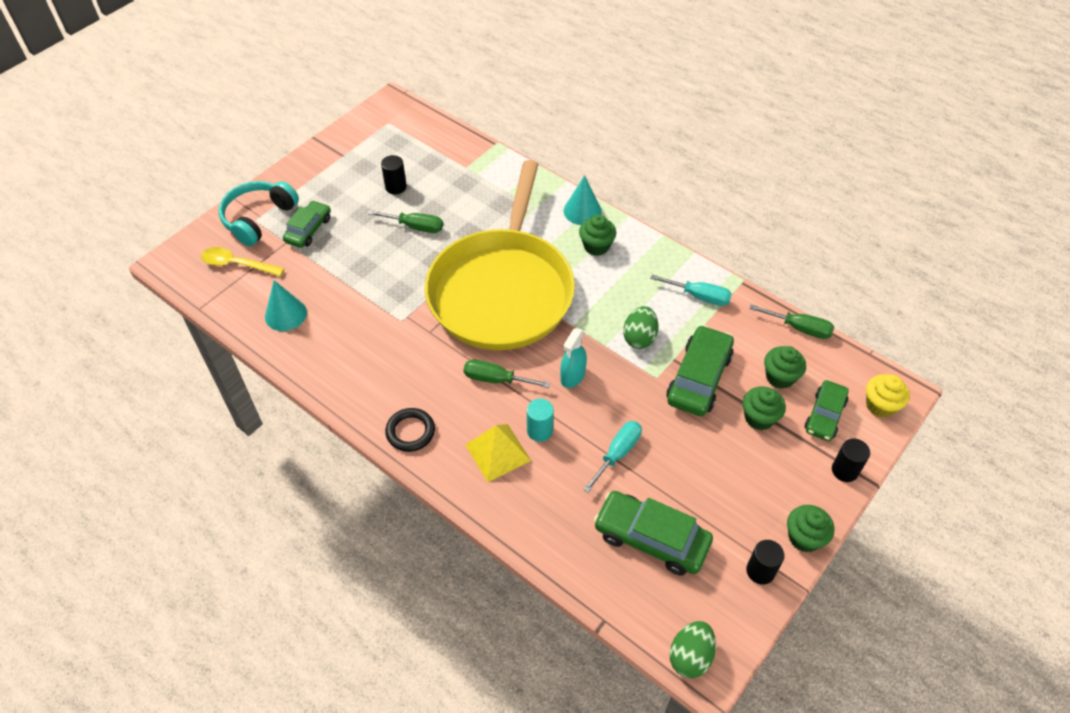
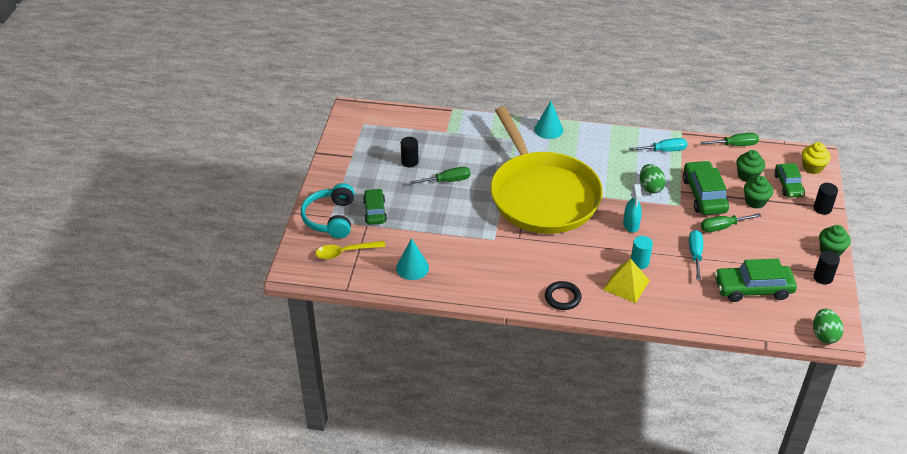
camera: 30 degrees left, 10 degrees down
green screwdriver [464,360,550,388] -> green screwdriver moved to [701,213,761,232]
green cupcake [579,215,616,256] -> none

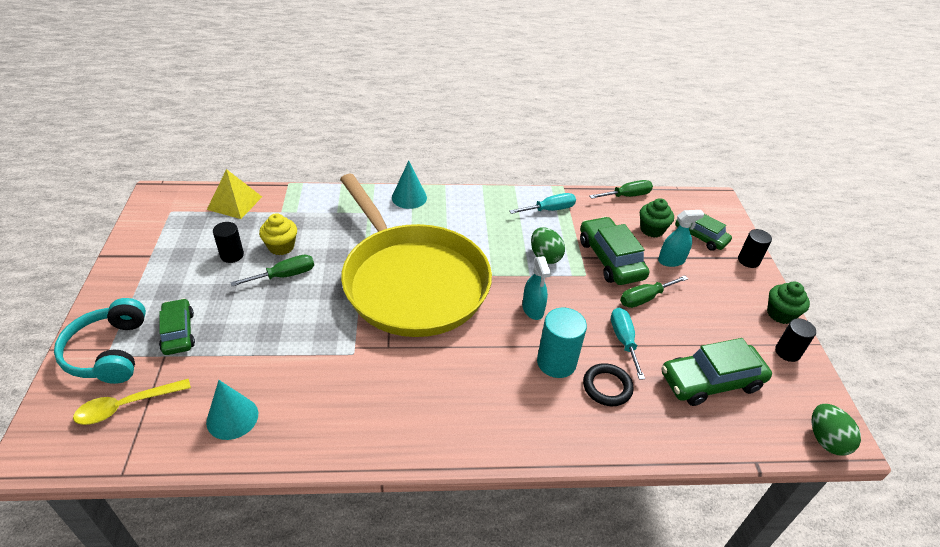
camera: 15 degrees left, 0 degrees up
black ring [545,281,582,310] -> black ring moved to [583,363,634,406]
yellow pyramid [603,259,650,303] -> yellow pyramid moved to [207,169,262,219]
turquoise cylinder [631,236,653,269] -> turquoise cylinder [537,308,587,378], size x1.54
green cupcake [744,176,773,209] -> turquoise spray bottle [658,210,704,267]
green car [774,163,805,198] -> green car turned 150 degrees clockwise [675,214,732,251]
yellow cupcake [802,142,831,174] -> yellow cupcake moved to [259,213,297,255]

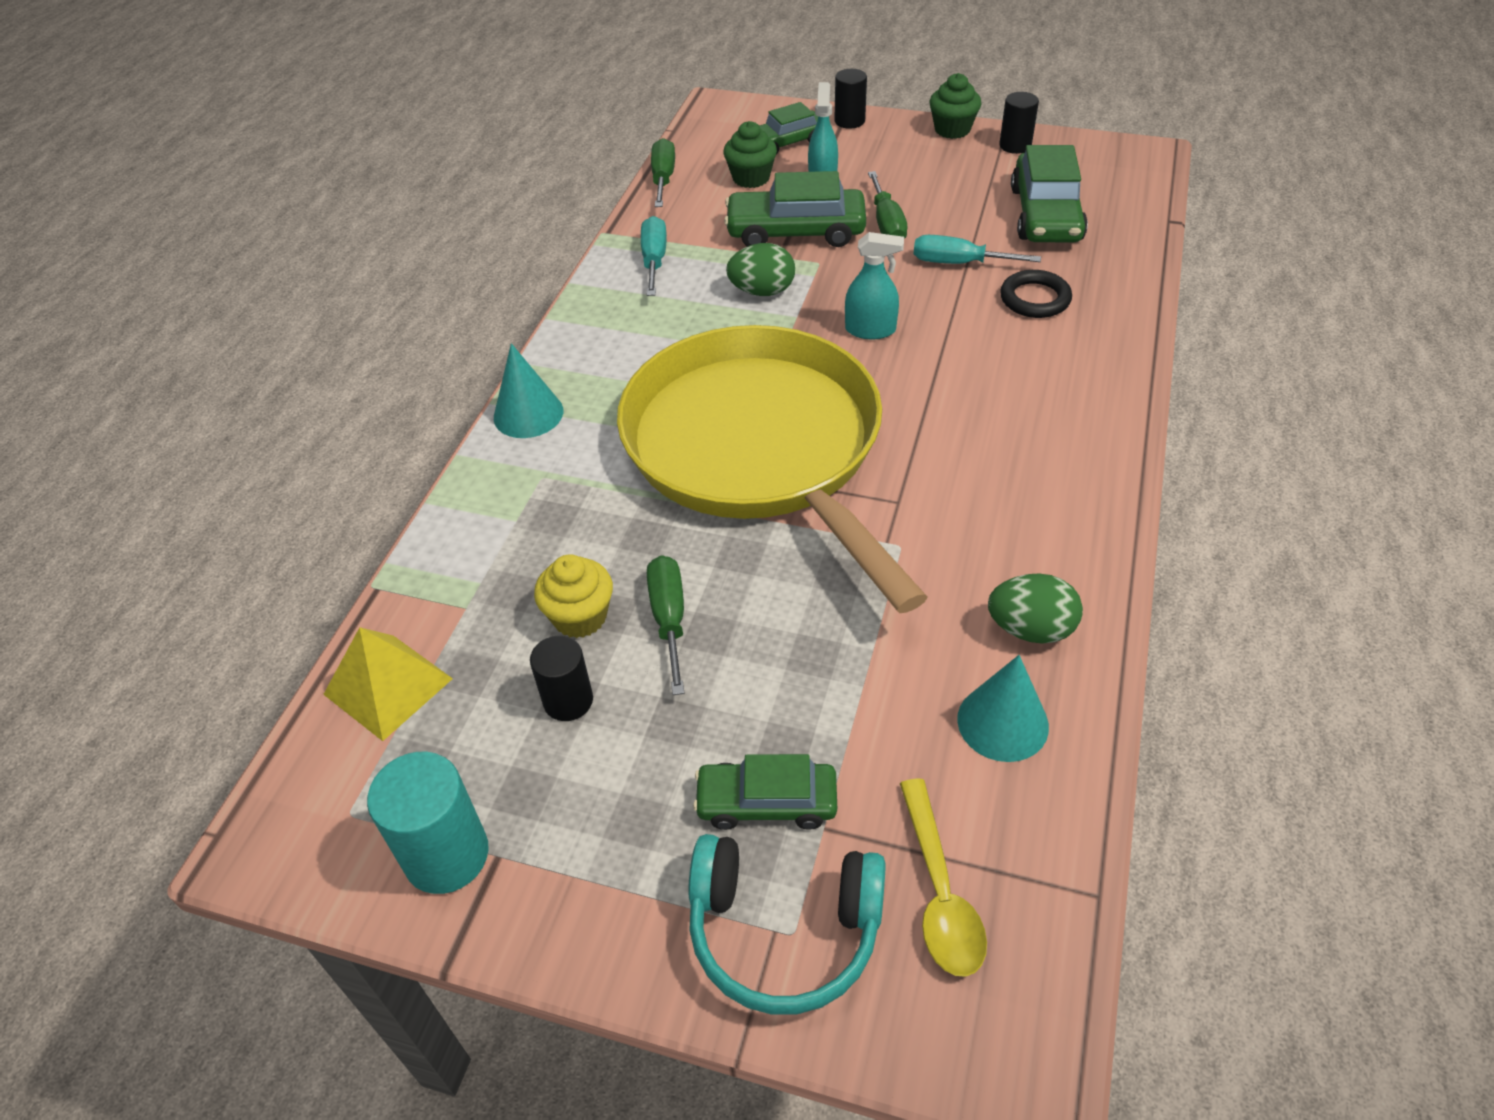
camera: 65 degrees left, 5 degrees up
yellow pan [340,174,492,337] -> yellow pan turned 105 degrees counterclockwise [617,325,928,613]
turquoise cylinder [537,308,587,378] -> turquoise cylinder moved to [367,752,489,894]
green egg [812,404,861,455] -> green egg moved to [988,573,1083,644]

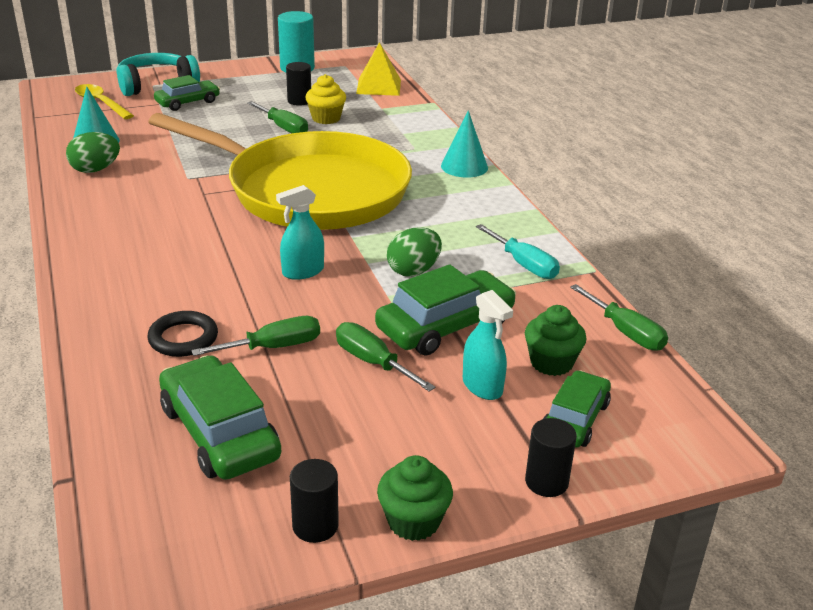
camera: 140 degrees right, 15 degrees down
turquoise screwdriver [914,235,1041,264] -> green screwdriver [191,316,320,356]

